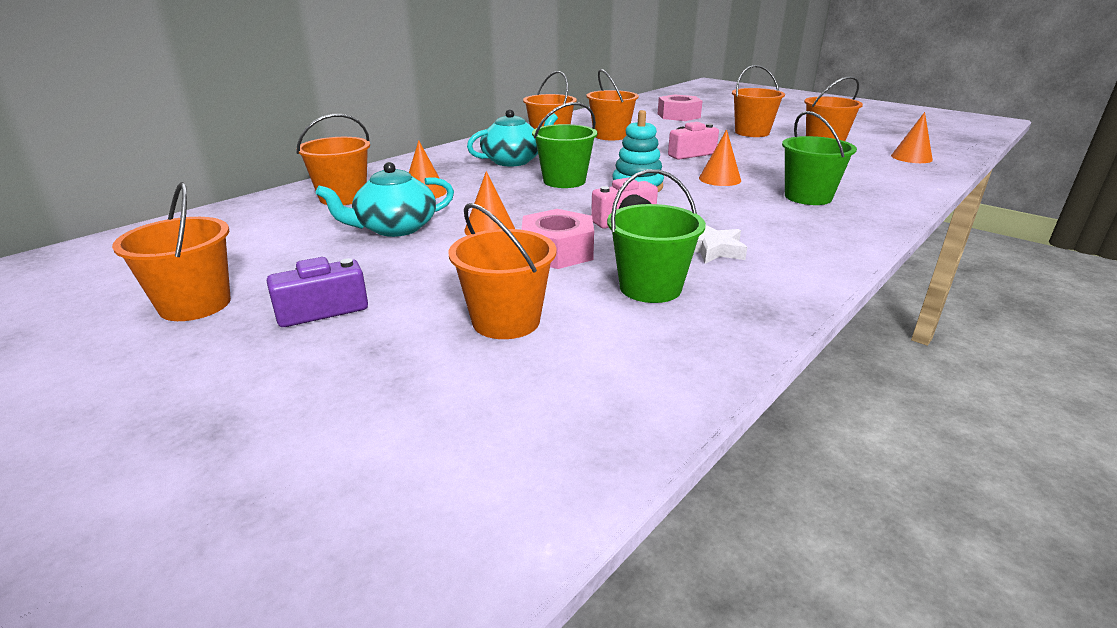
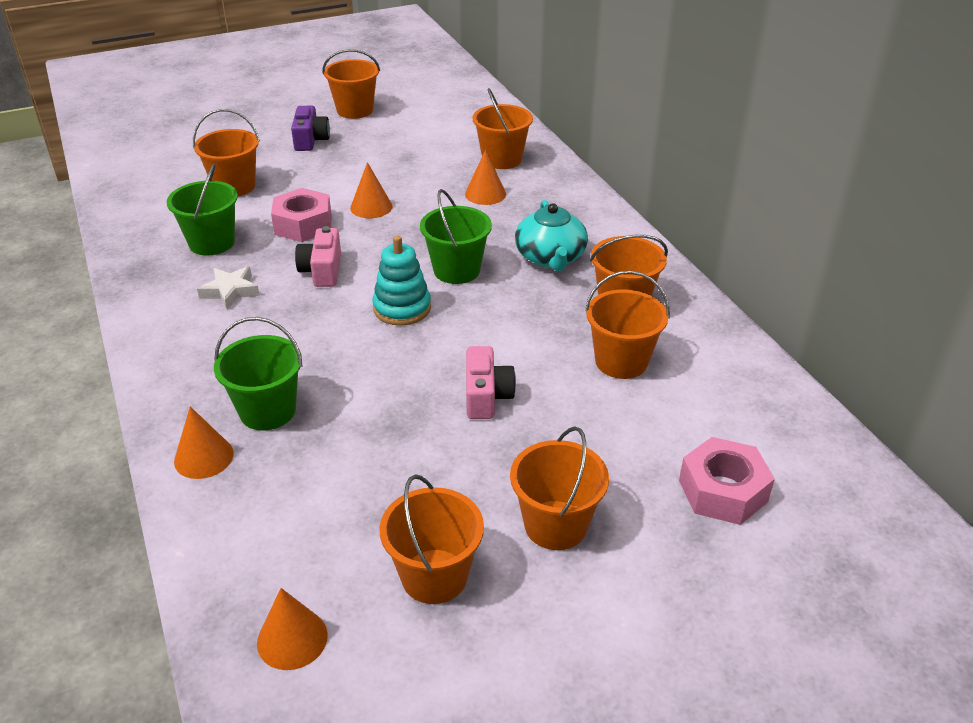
camera: 115 degrees right, 10 degrees up
turquoise teapot [316,162,454,237] -> none
orange cone [699,129,741,186] -> orange cone moved to [174,406,234,479]

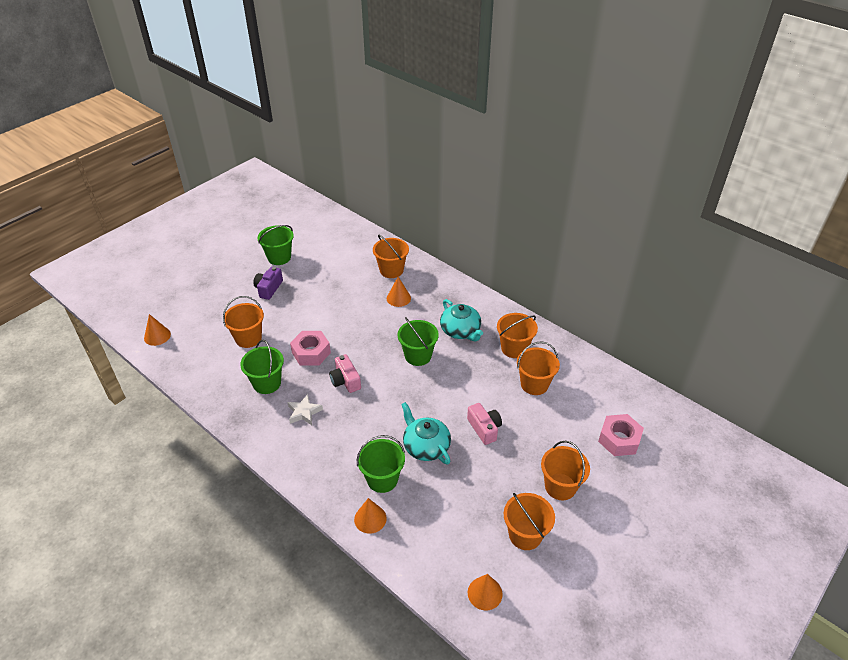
camera: 25 degrees left, 5 degrees up
purple camera [291,106,330,151] -> purple camera turned 135 degrees counterclockwise [253,267,283,300]
orange bucket [323,49,380,119] -> green bucket [258,225,294,265]
orange cone [350,162,393,218] -> orange cone moved to [144,314,171,346]
turquoise stacking toy [372,235,431,326] -> none
none -> turquoise teapot [401,402,451,465]

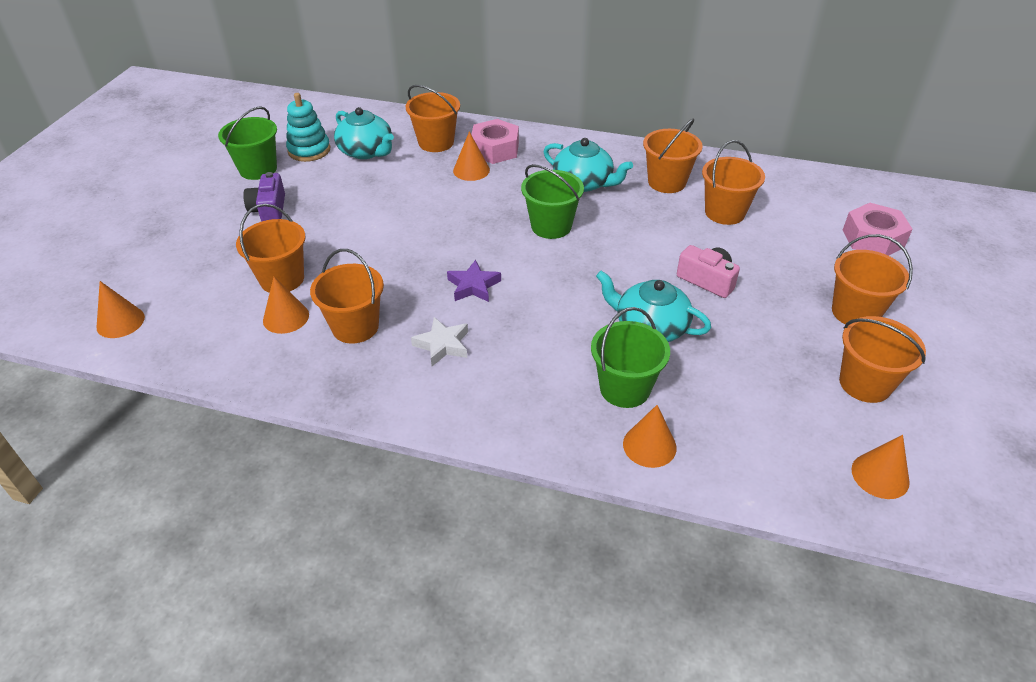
camera: 25 degrees left, 0 degrees up
green bucket [240,340,284,394] -> orange bucket [310,249,384,344]
pink nut [290,331,331,366] -> pink nut moved to [471,119,519,164]
pink camera [329,354,361,393] -> purple star [447,260,501,302]
none -> orange cone [263,277,309,334]
none -> turquoise stacking toy [286,93,330,162]
none -> turquoise teapot [334,107,394,159]

